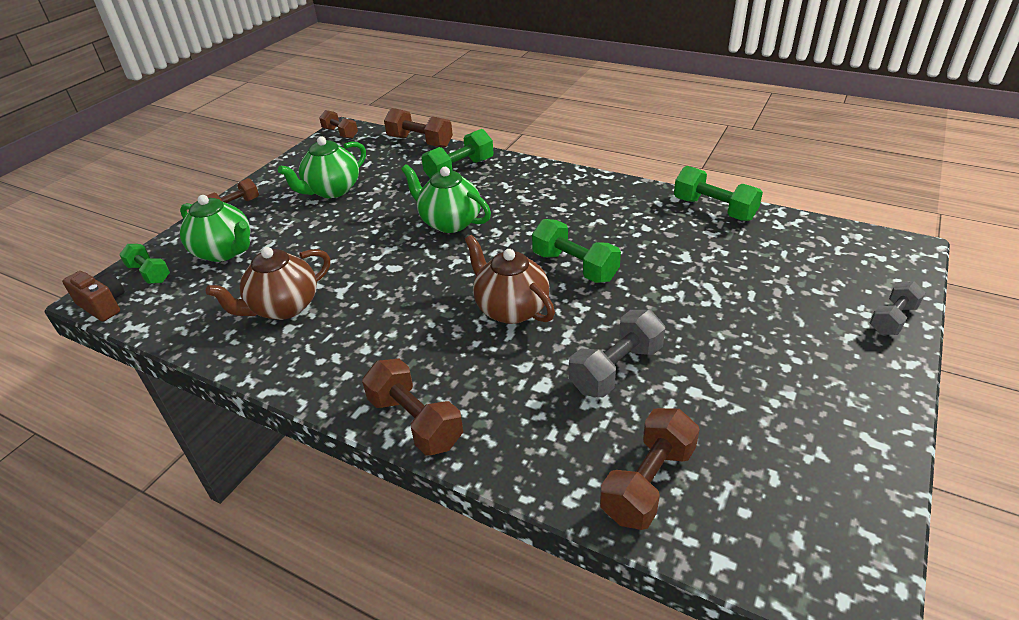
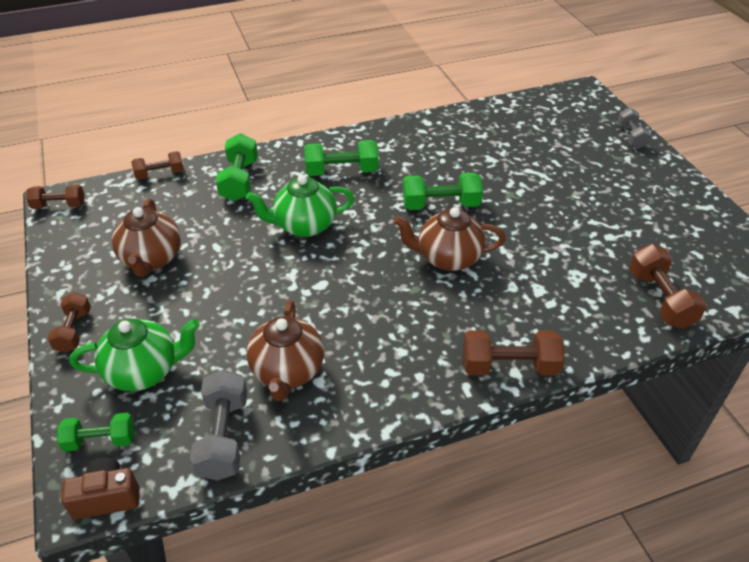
camera: 50 degrees left, 5 degrees up
green teapot [278,136,366,198] -> brown teapot [112,198,181,277]
brown dumbbell [384,108,453,148] -> brown dumbbell [131,151,184,180], size x0.66
grey dumbbell [569,310,665,397] -> grey dumbbell moved to [190,370,247,481]
green dumbbell [674,166,763,221] -> green dumbbell moved to [304,140,379,176]

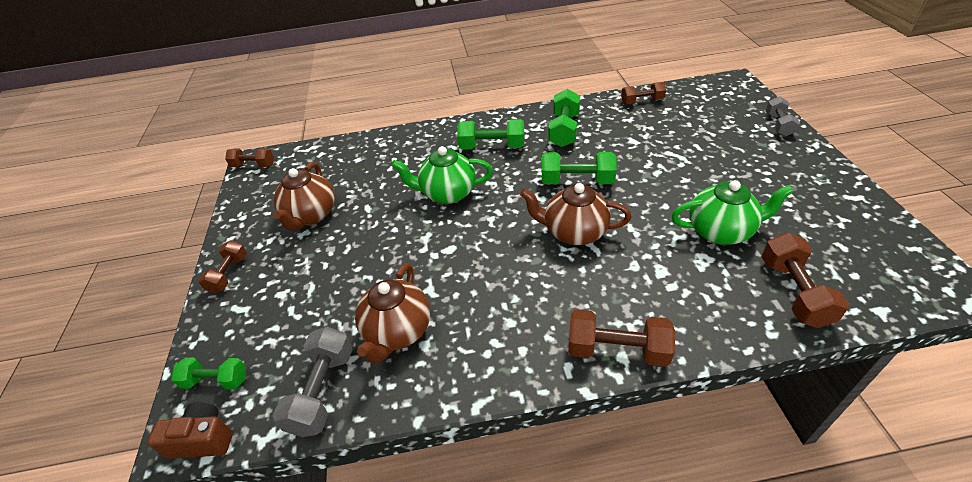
camera: 15 degrees right, 0 degrees up
green teapot [70,318,200,391] -> green teapot moved to [672,180,794,245]
brown dumbbell [131,151,184,180] -> brown dumbbell moved to [621,82,666,104]
green dumbbell [216,133,258,201] -> green dumbbell moved to [548,89,580,147]

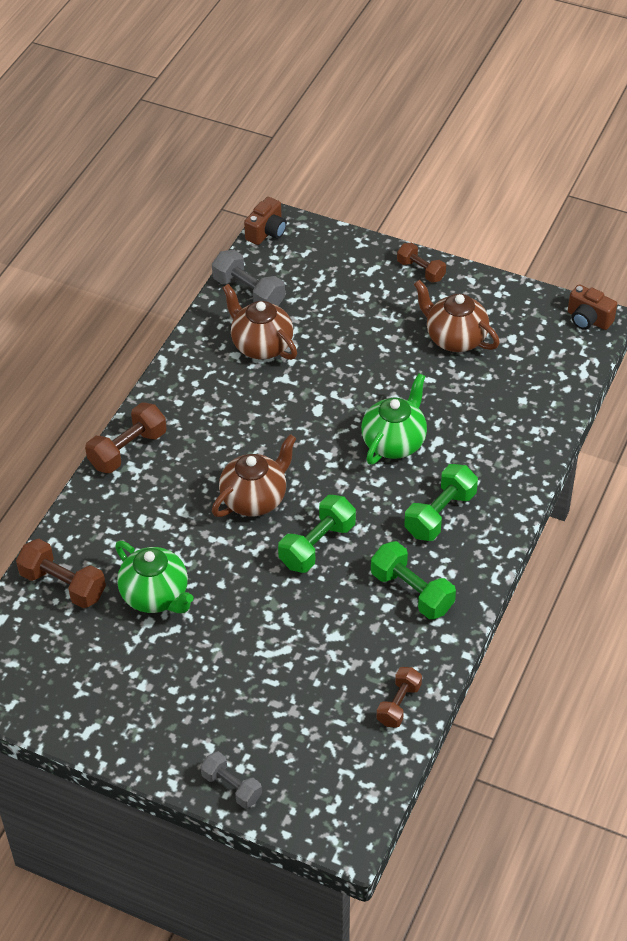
camera: 120 degrees right, 5 degrees up
green dumbbell [171,358,246,390] -> none
brown dumbbell [225,148,274,167] -> brown camera [568,284,617,330]
green teapot [672,180,794,245] -> green teapot turned 75 degrees counterclockwise [115,541,194,613]

